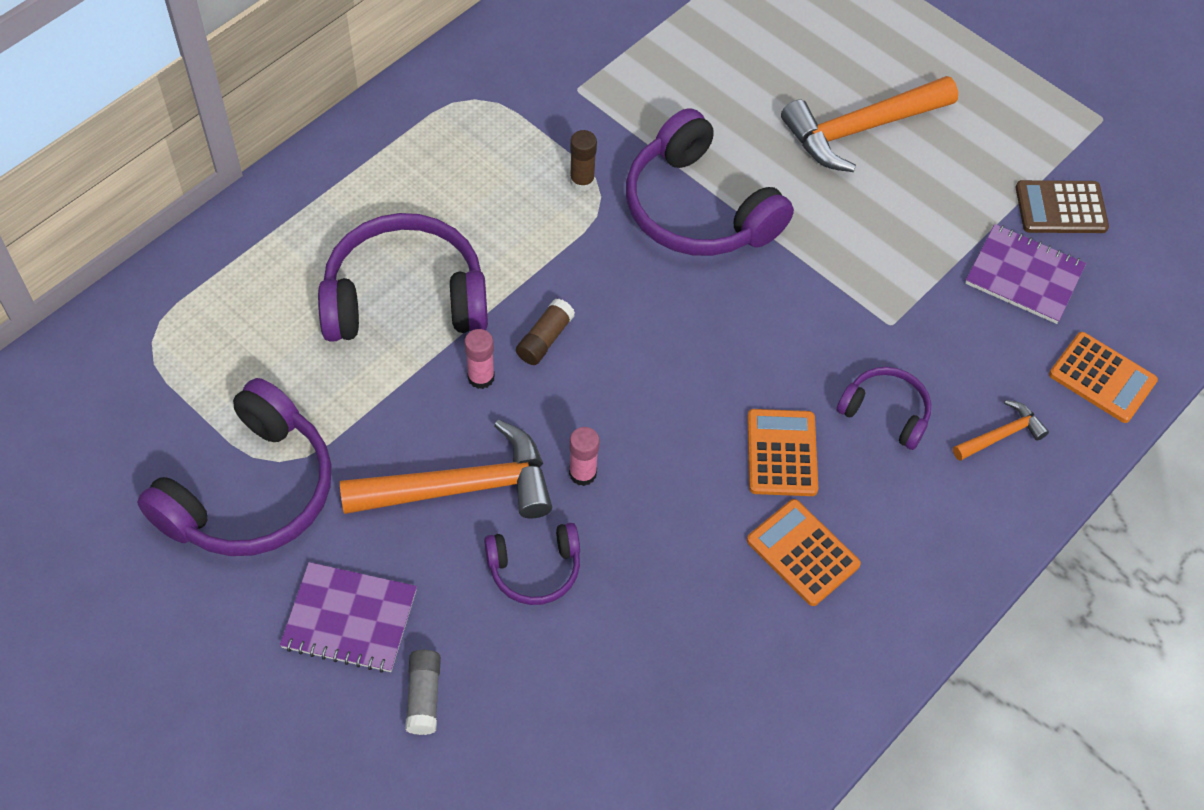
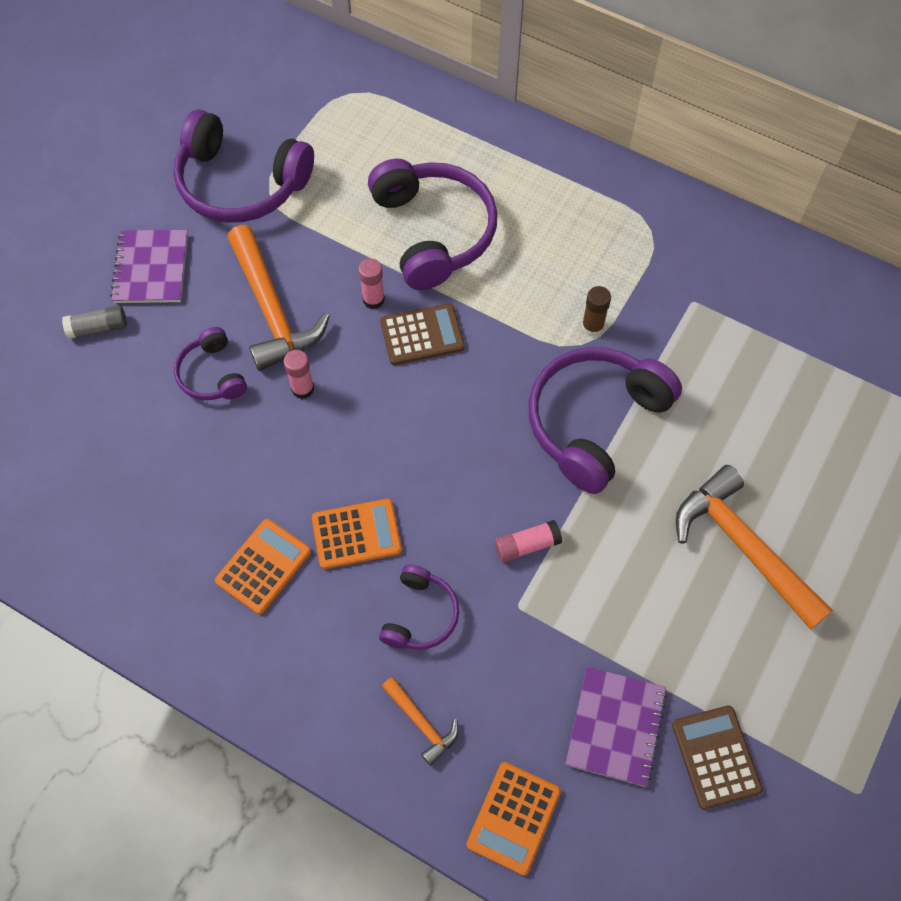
camera: 80 degrees right, 5 degrees up
brown glue stick [516,298,575,365] -> brown calculator [380,303,465,365]
none -> pink glue stick [494,520,562,563]

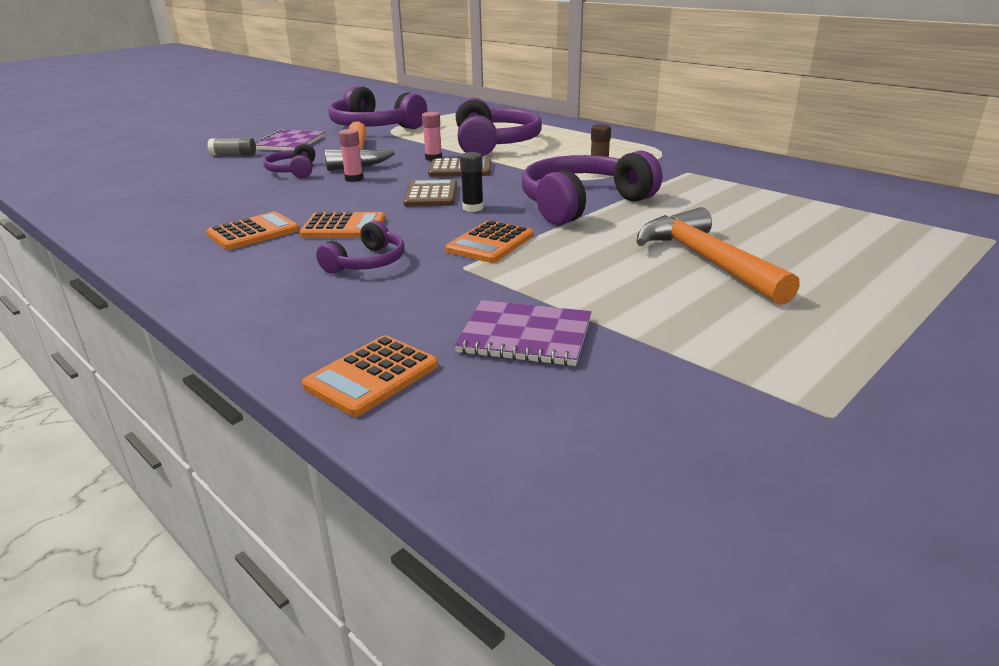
camera: 15 degrees right, 35 degrees down
orange hammer [382,677,458,766] -> none
pink glue stick [494,520,562,563] -> orange calculator [445,220,533,263]
purple notebook [565,666,667,787] -> purple notebook turned 75 degrees clockwise [454,300,591,366]
brown calculator [672,705,763,810] -> brown calculator moved to [403,179,457,207]
none -> black glue stick [460,152,484,212]

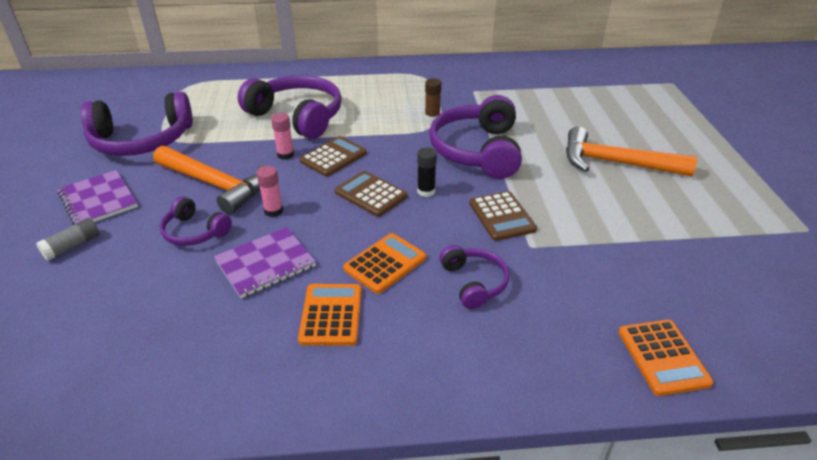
camera: 50 degrees left, 10 degrees up
orange calculator [445,220,533,263] -> brown calculator [469,191,537,241]
purple notebook [454,300,591,366] -> purple notebook moved to [214,227,316,298]

